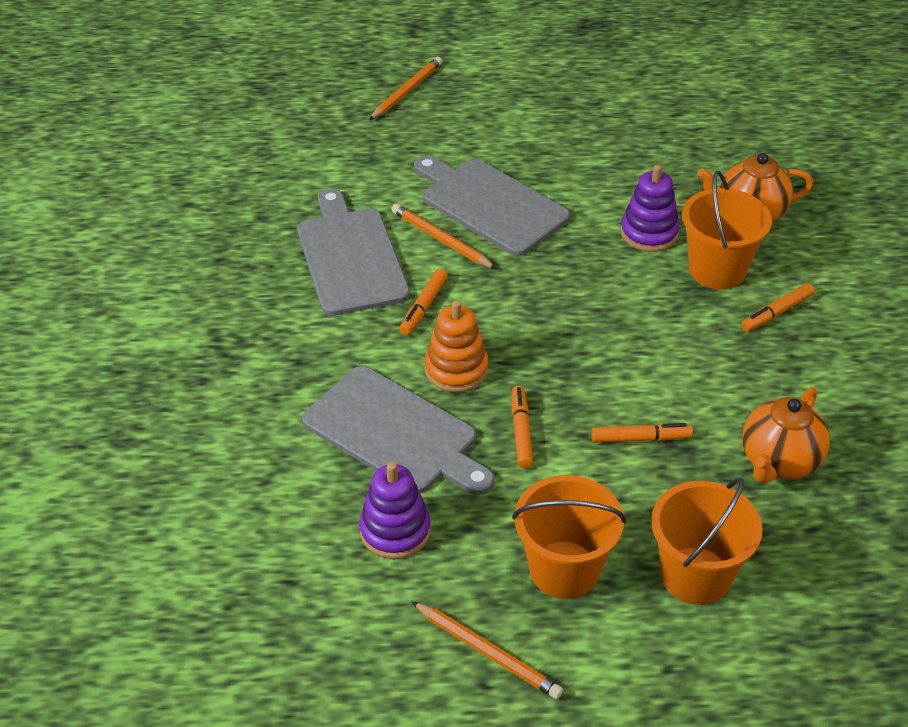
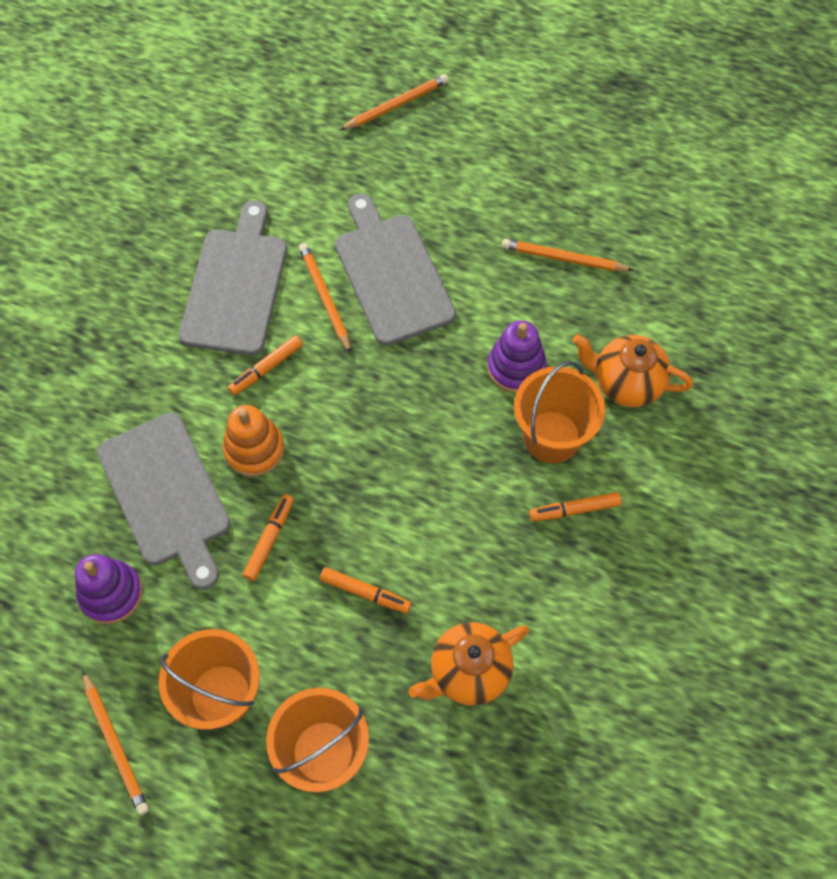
camera: 25 degrees right, 20 degrees up
none -> orange pencil [502,239,633,271]

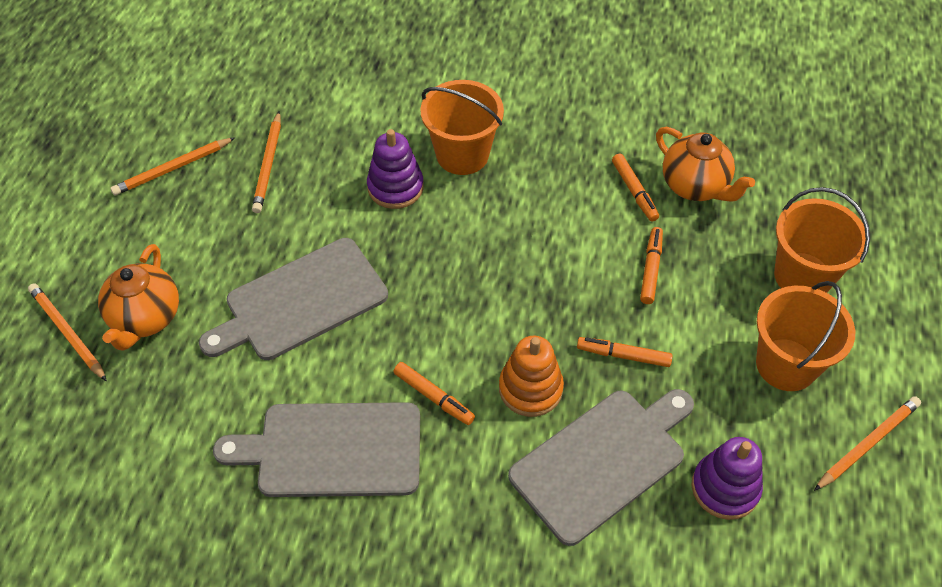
camera: 100 degrees left, 10 degrees down
orange pencil [299,243,351,354] -> orange pencil moved to [110,137,235,195]
orange marker [529,492,622,521] -> orange marker moved to [612,154,659,222]
orange teapot [573,334,693,407] -> orange teapot moved to [98,244,179,351]

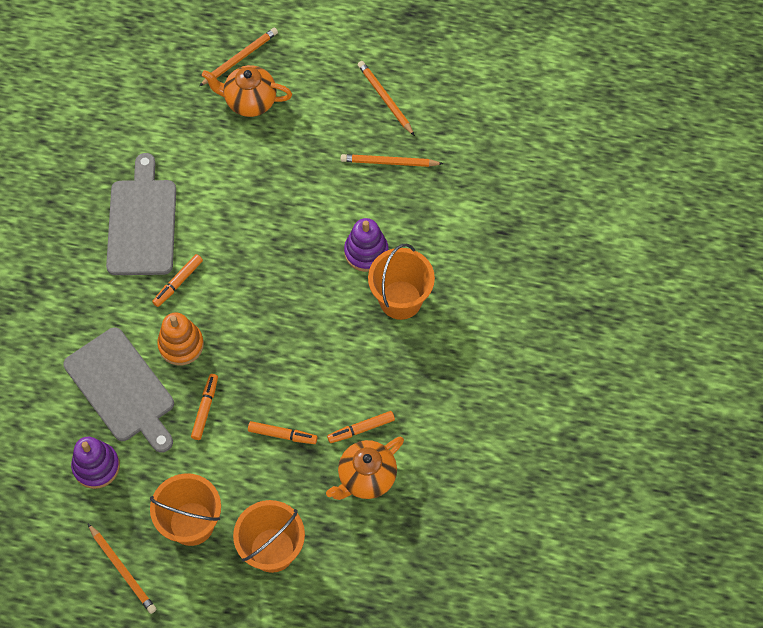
camera: 90 degrees right, 10 degrees up
grey cutting board [199,238,388,360] -> none

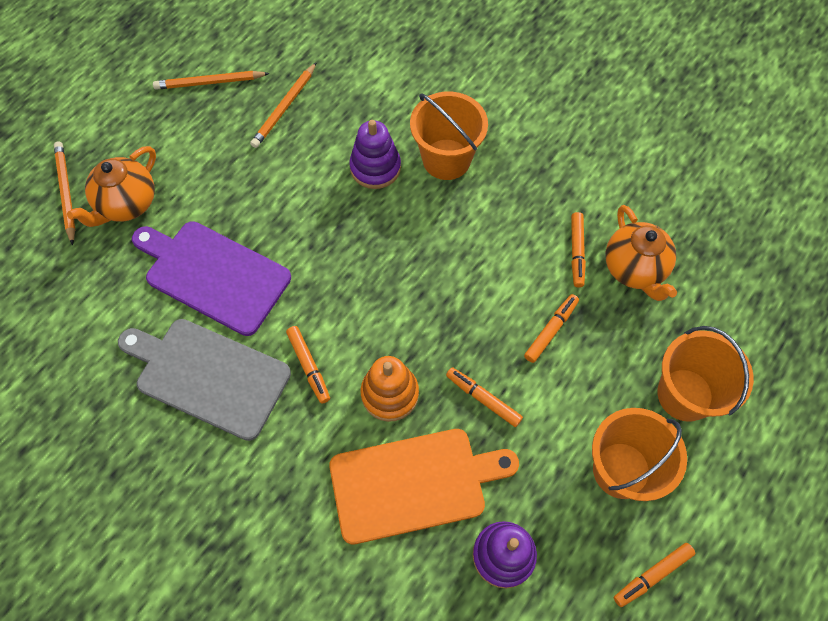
camera: 65 degrees left, 0 degrees up
grey cutting board [63,327,174,453] -> orange cutting board [329,429,519,544]
orange pencil [88,524,156,614] -> orange marker [614,543,696,607]
none -> purple cutting board [132,221,291,336]

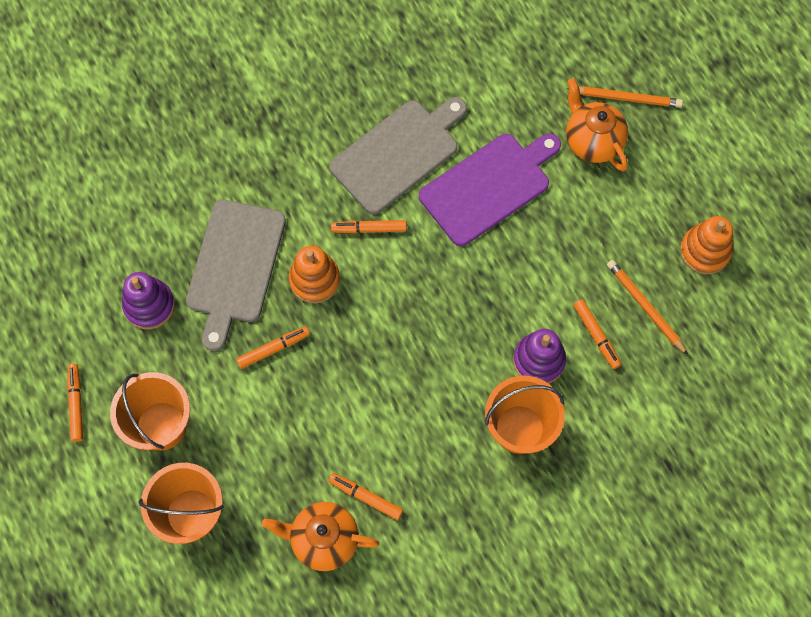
camera: 115 degrees right, 5 degrees up
orange pencil [153,71,270,90] -> orange stacking toy [680,216,733,274]
orange cutting board [329,429,519,544] -> grey cutting board [186,200,286,351]
orange marker [524,294,579,363] -> orange marker moved to [573,299,621,369]

